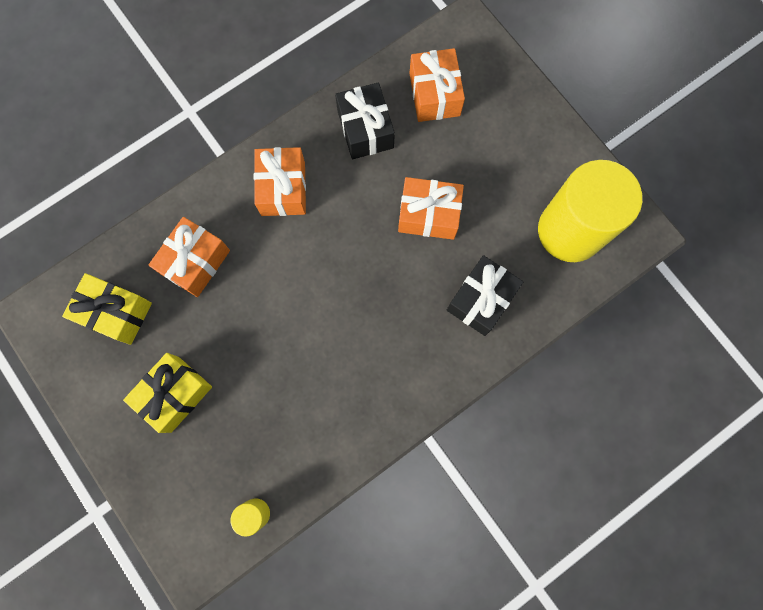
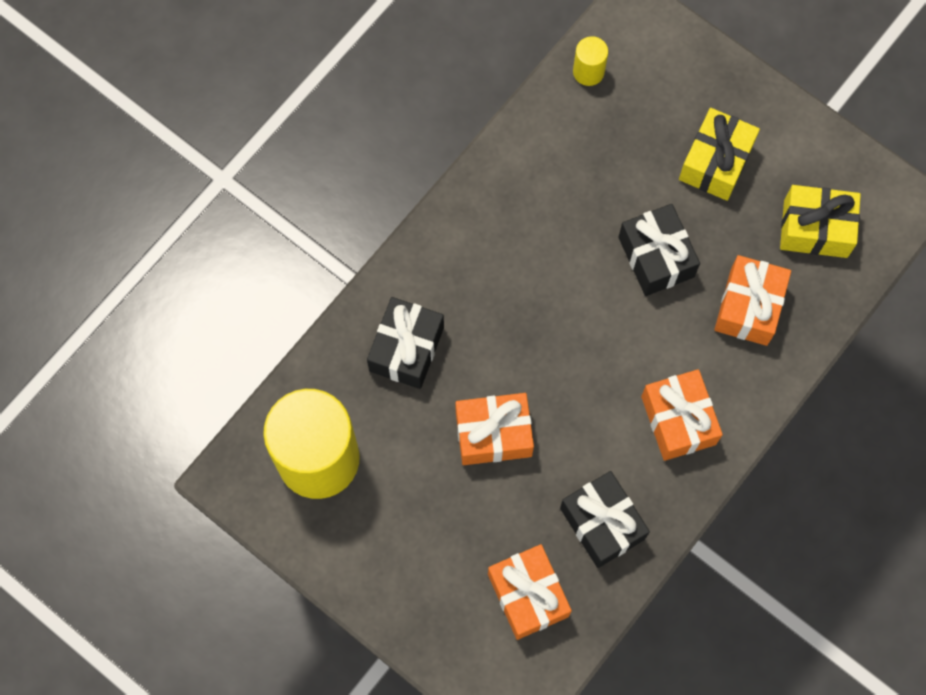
camera: 165 degrees right, 5 degrees down
none -> black gift [618,204,700,296]

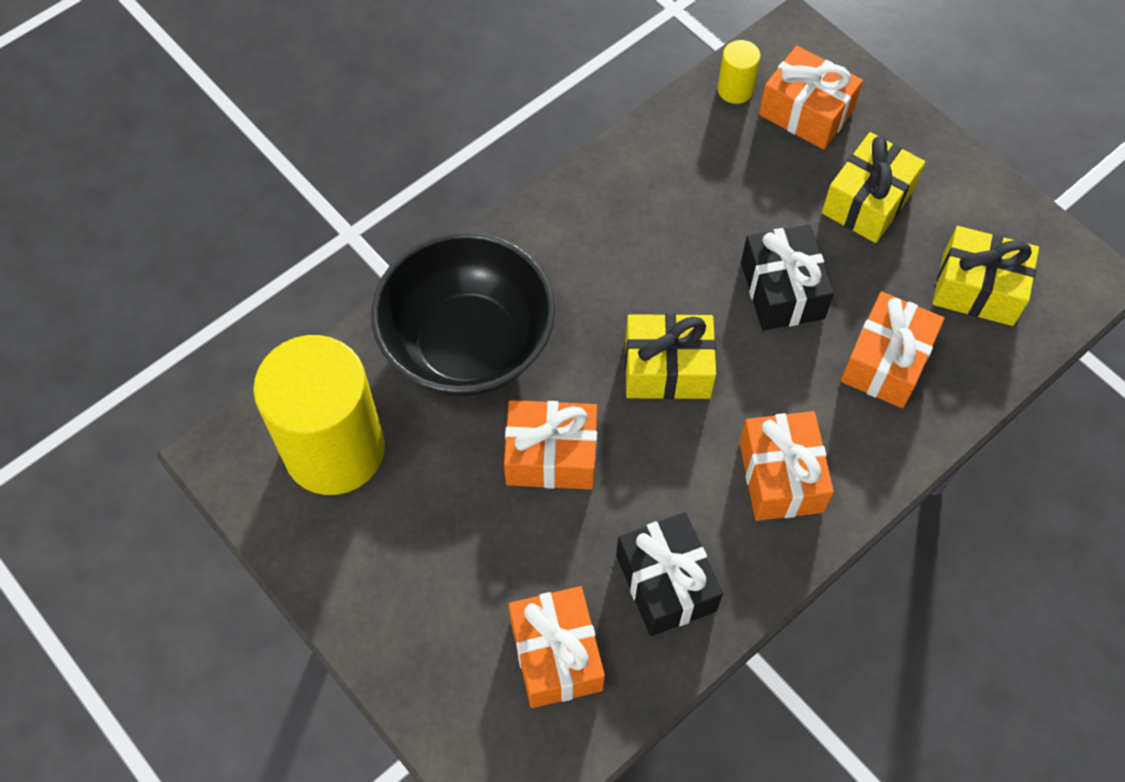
camera: 10 degrees right, 10 degrees down
black gift [367,297,444,389] -> black bowl [371,232,555,396]
none -> yellow gift [625,313,716,399]
none -> orange gift [759,46,863,150]

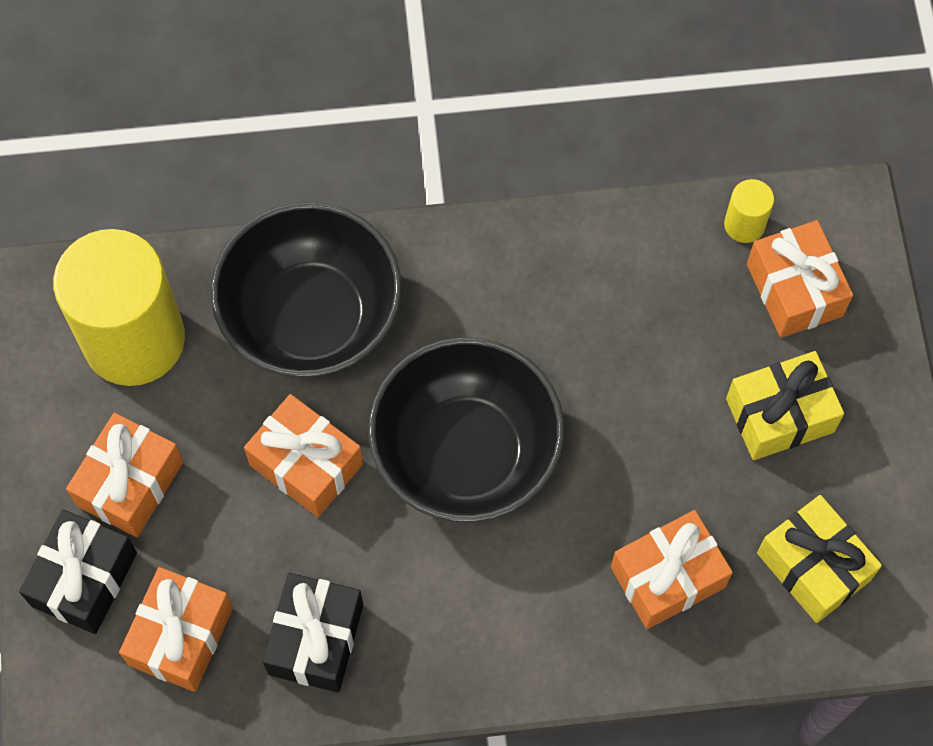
camera: 35 degrees right, 5 degrees up
yellow gift [625,313,716,399] -> black bowl [368,337,564,522]
orange gift [739,411,834,521] -> orange gift moved to [66,413,183,537]
black gift [741,224,834,331] -> black gift moved to [19,510,137,634]

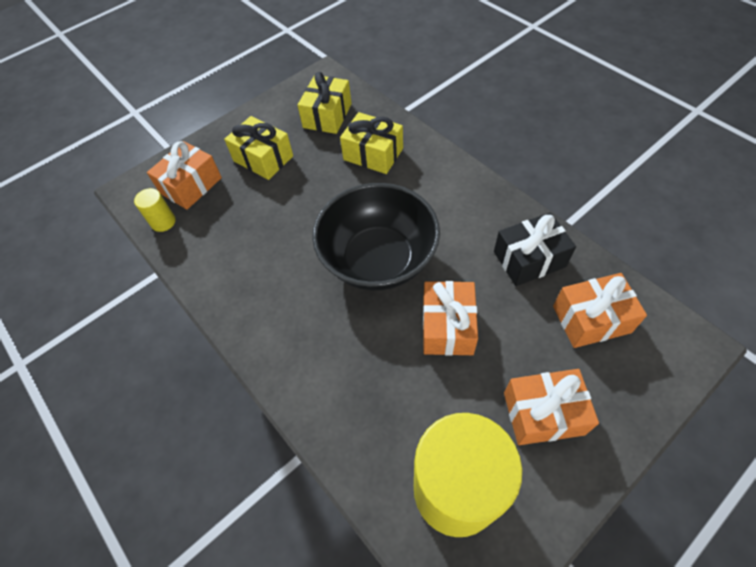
camera: 120 degrees left, 10 degrees down
black gift [19,510,137,634] -> none
black bowl [211,202,401,378] -> none
orange gift [611,510,733,629] -> yellow gift [340,112,403,174]

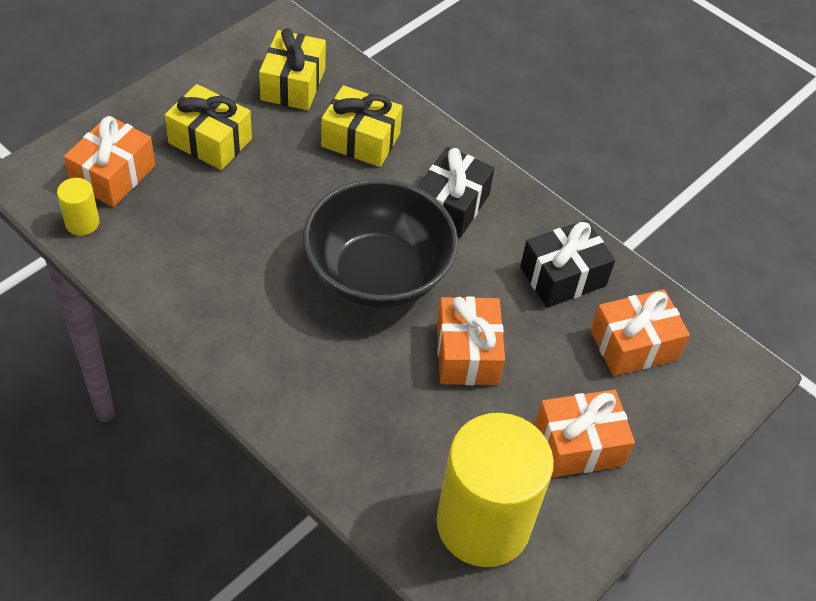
camera: 15 degrees left, 5 degrees down
none -> black gift [417,147,495,238]

